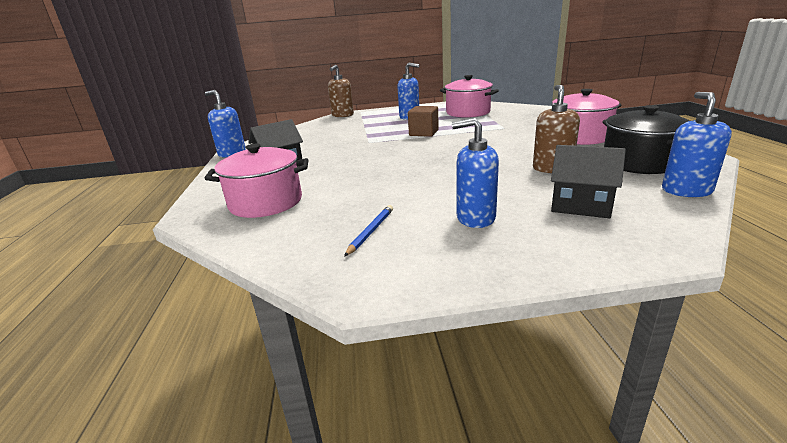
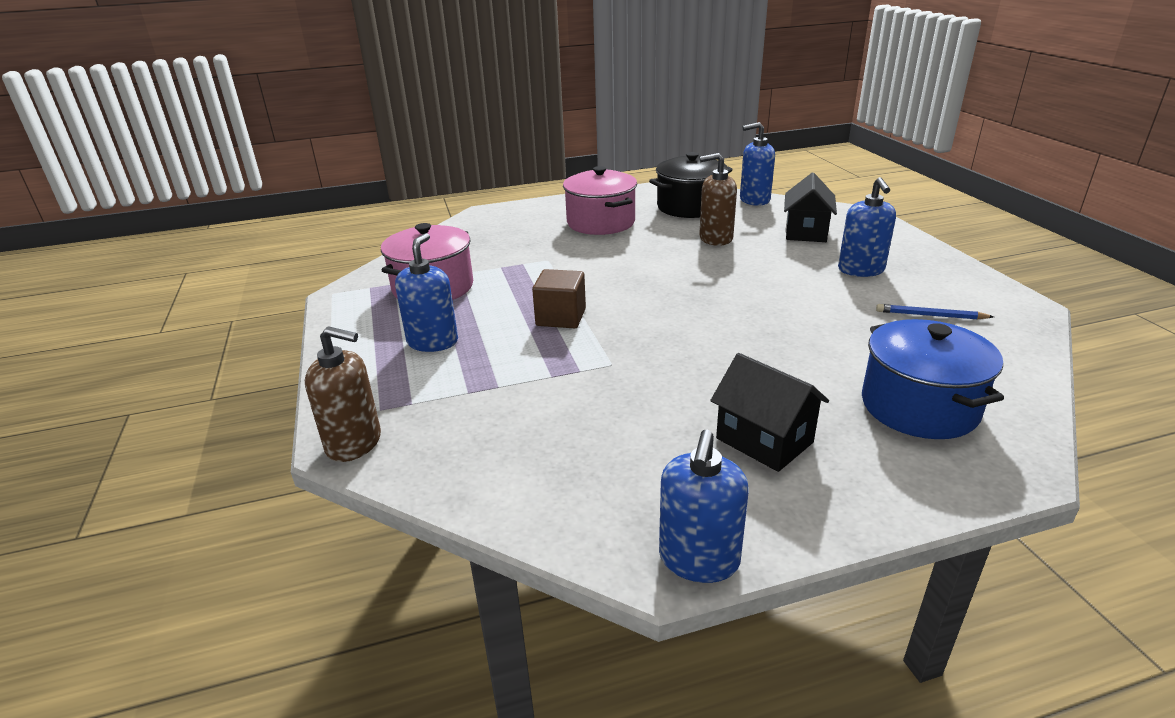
camera: 100 degrees left, 5 degrees up
pink pot [204,144,308,218] -> blue pot [862,319,1004,439]

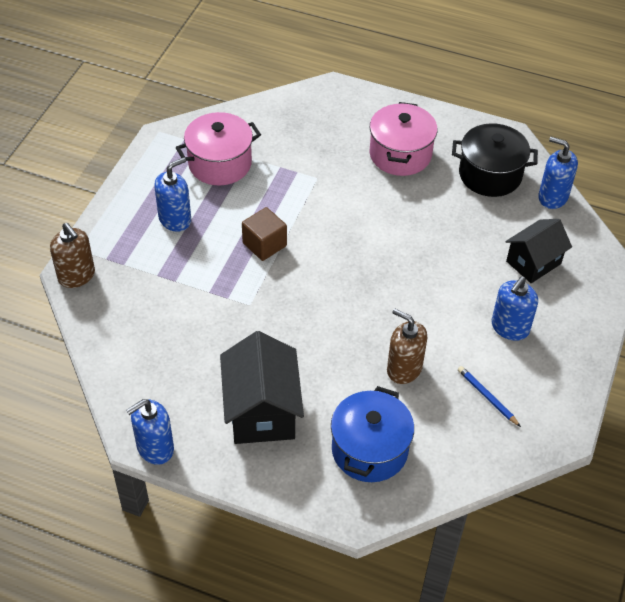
camera: 35 degrees right, 20 degrees up
brown soap dispenser [699,153,737,246] -> brown soap dispenser moved to [387,309,427,384]
black house [710,353,829,472] -> black house [220,331,304,444], size x1.50

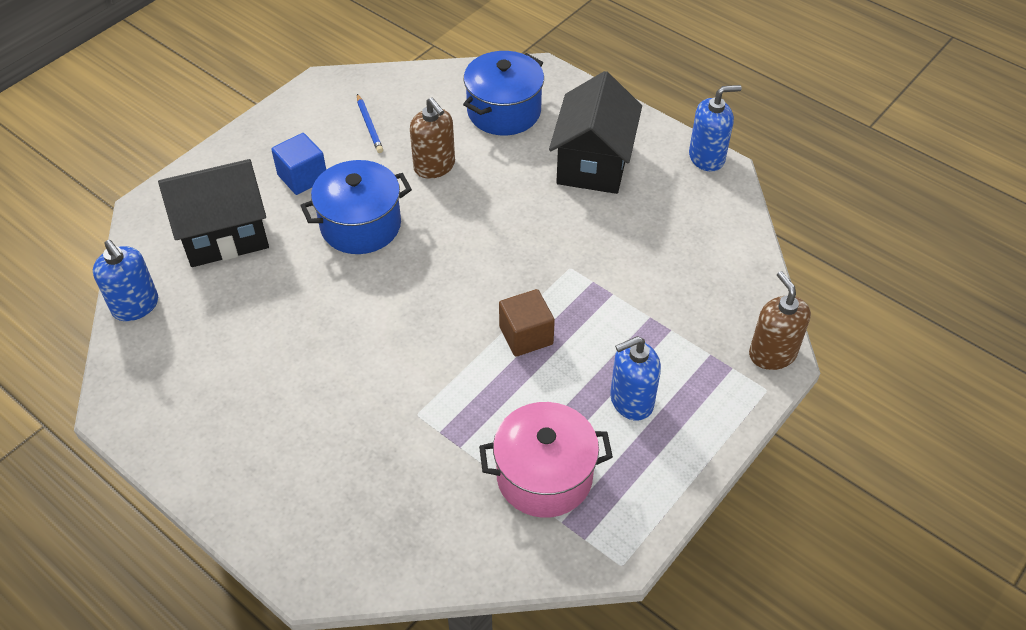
camera: 160 degrees left, 0 degrees up
pink pot [369,102,437,176] -> none
black pot [452,123,538,197] -> none
blue soap dispenser [491,277,538,341] -> blue cube [271,133,326,195]
black house [505,219,572,283] -> black house [158,159,269,267], size x1.50
none -> blue pot [300,160,412,254]

